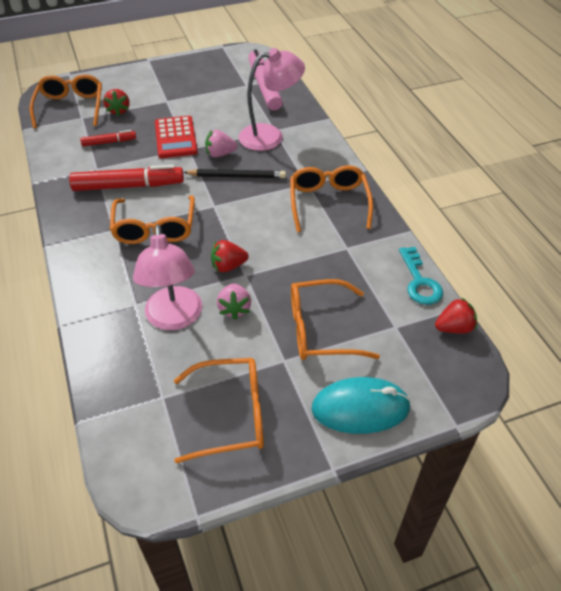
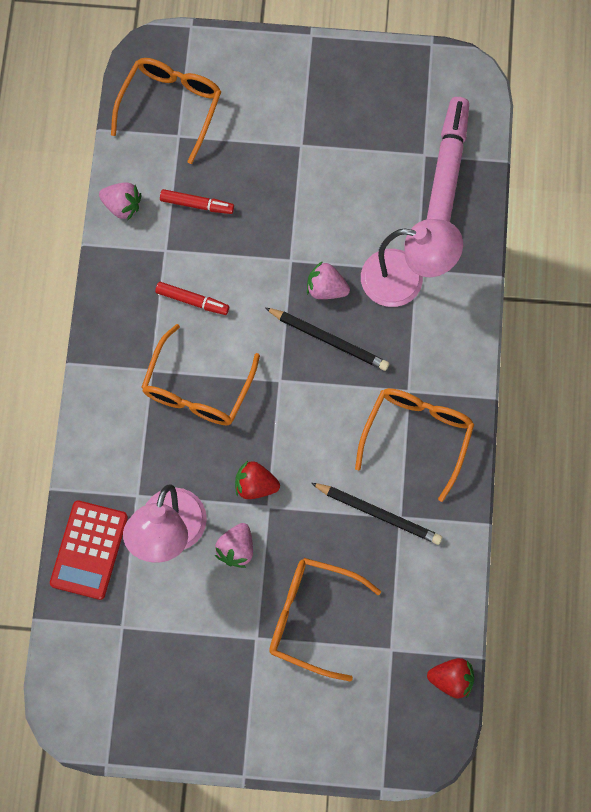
camera: 25 degrees right, 25 degrees up
red marker [69,165,184,191] -> red marker [155,282,229,315], size x0.53
red strawberry [104,89,129,116] -> none
red calculator [155,116,198,158] -> red calculator moved to [50,500,128,600]
orange glasses [174,358,264,463] -> none
turquoise mouse [311,377,411,434] -> none
turquoise key [399,247,443,305] -> none
none -> pink strawberry [99,183,142,221]
none -> black pencil [311,483,442,545]

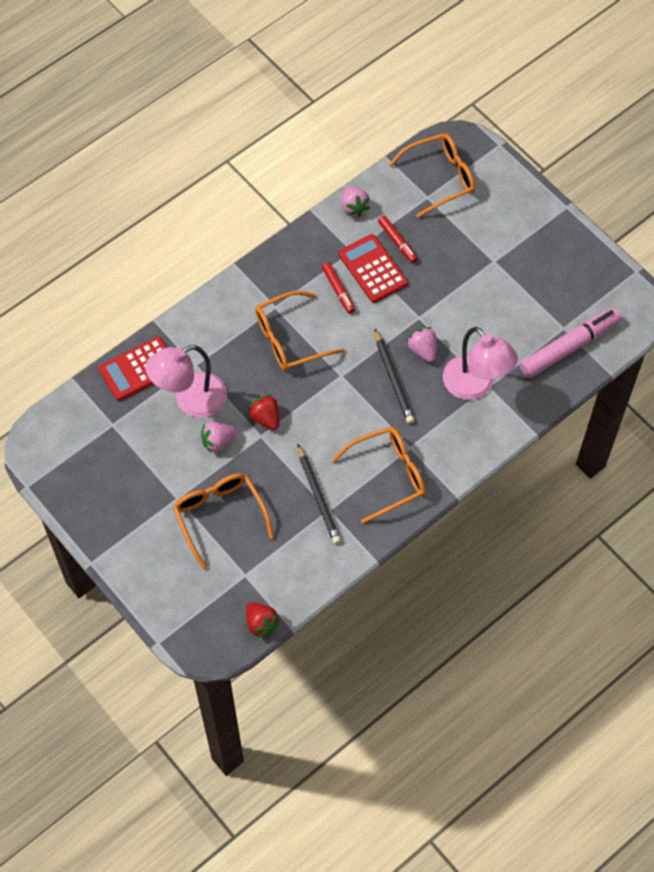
camera: 45 degrees right, 10 degrees down
none -> red calculator [338,234,408,303]

